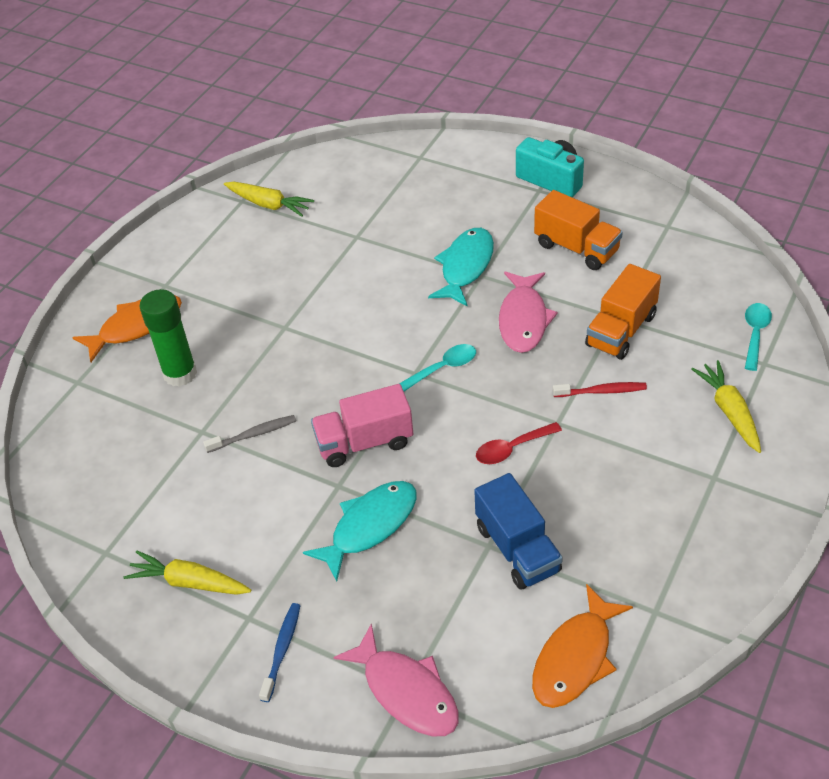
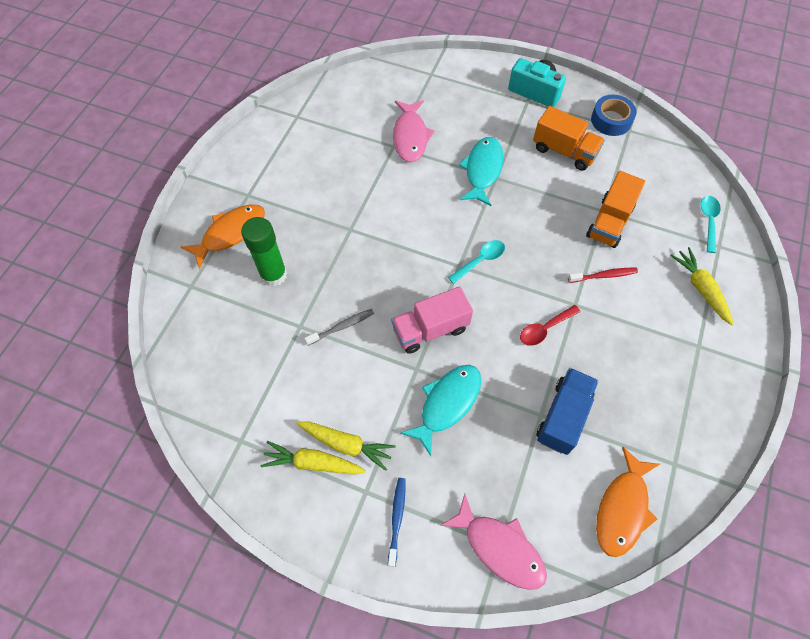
camera: 10 degrees left, 15 degrees up
yellow carrot [224,182,314,217] -> yellow carrot moved to [297,421,396,471]
blue truck [474,473,563,589] -> blue truck turned 120 degrees counterclockwise [536,368,598,455]
pink fish [499,272,558,353] -> pink fish moved to [393,100,435,162]
none -> blue tape [591,95,637,136]

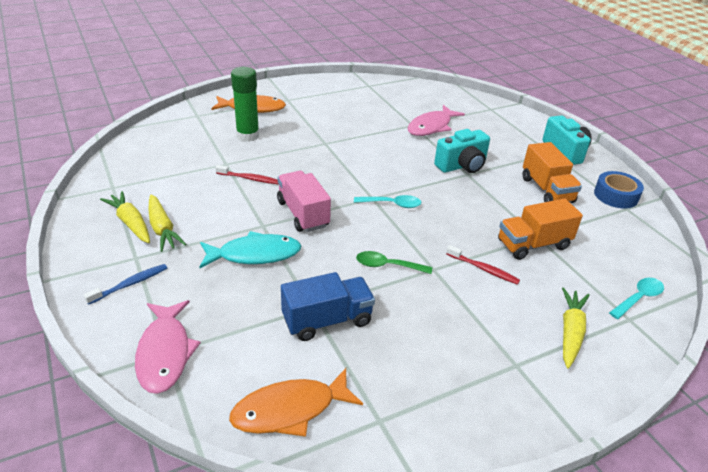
camera: 40 degrees right, 25 degrees down
grey toothbrush [304,309,374,346] -> red toothbrush [215,165,278,184]
pink truck [391,286,473,354] -> pink truck turned 45 degrees clockwise [277,171,331,232]
turquoise fish [459,137,503,206] -> turquoise camera [434,129,490,173]
red spoon [520,305,580,346] -> green spoon [356,251,432,274]

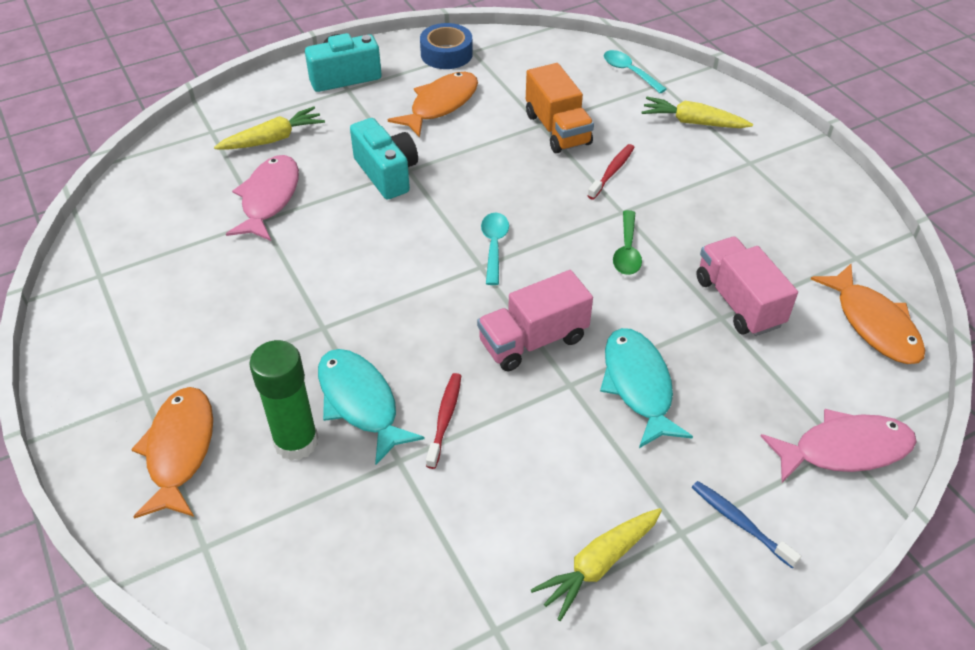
camera: 90 degrees left, 10 degrees up
yellow carrot [148,194,186,252] -> yellow carrot moved to [214,106,325,150]
blue truck [281,272,375,341] -> pink truck [696,237,798,336]
pink fish [408,105,465,136] -> pink fish turned 120 degrees counterclockwise [226,155,299,241]
orange truck [523,142,582,203] -> orange fish [388,72,478,137]
none -> turquoise fish [318,349,425,465]

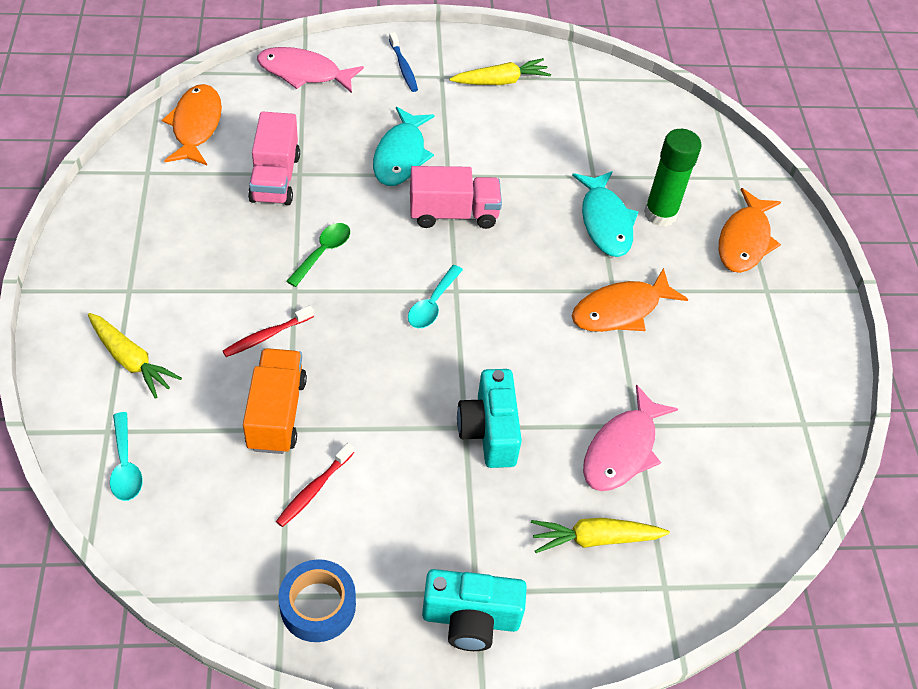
camera: 160 degrees left, 5 degrees up
orange fish [388,72,478,137] -> orange fish moved to [572,268,688,332]
red toothbrush [426,373,461,469] -> red toothbrush moved to [276,443,354,527]

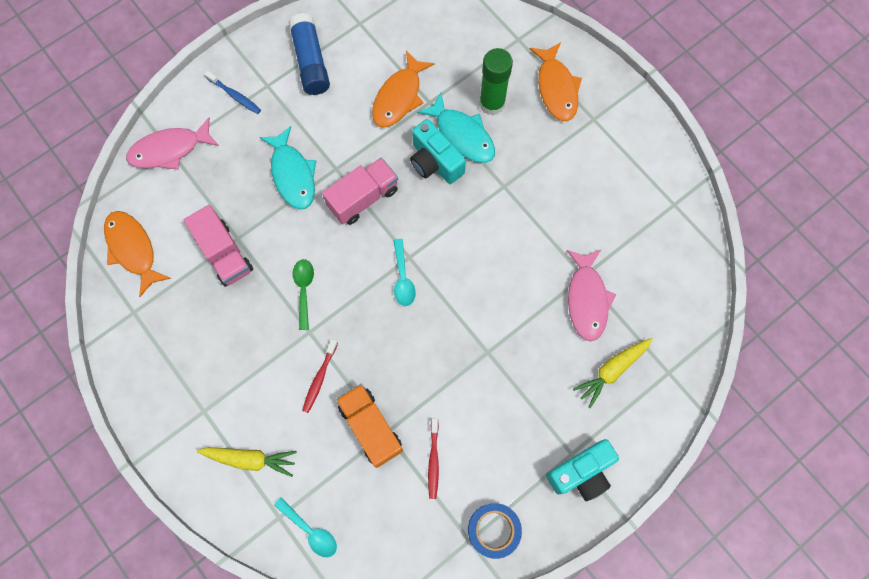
camera: 30 degrees left, 20 degrees up
yellow carrot [449,58,551,85] -> blue glue stick [289,13,330,95]
turquoise camera [457,369,522,468] -> turquoise camera moved to [410,119,466,184]
orange fish [572,268,688,332] -> orange fish moved to [372,51,435,128]

